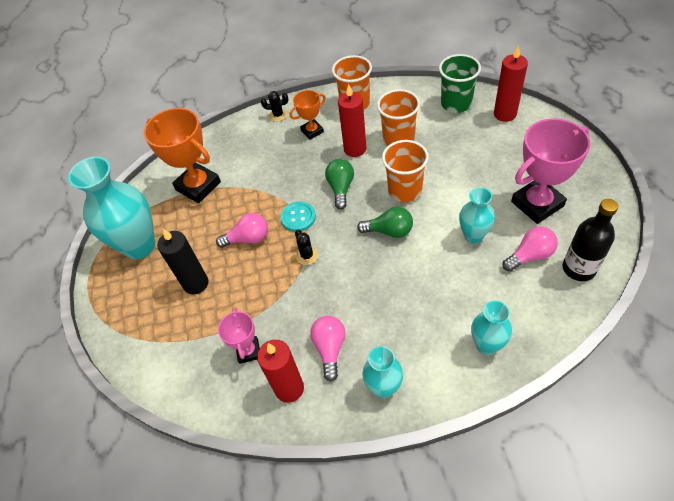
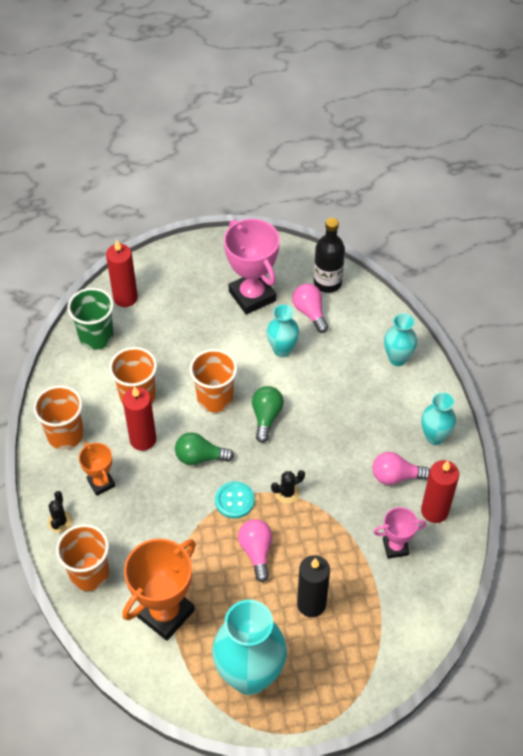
camera: 95 degrees left, 0 degrees up
none -> orange cup [56,524,109,591]

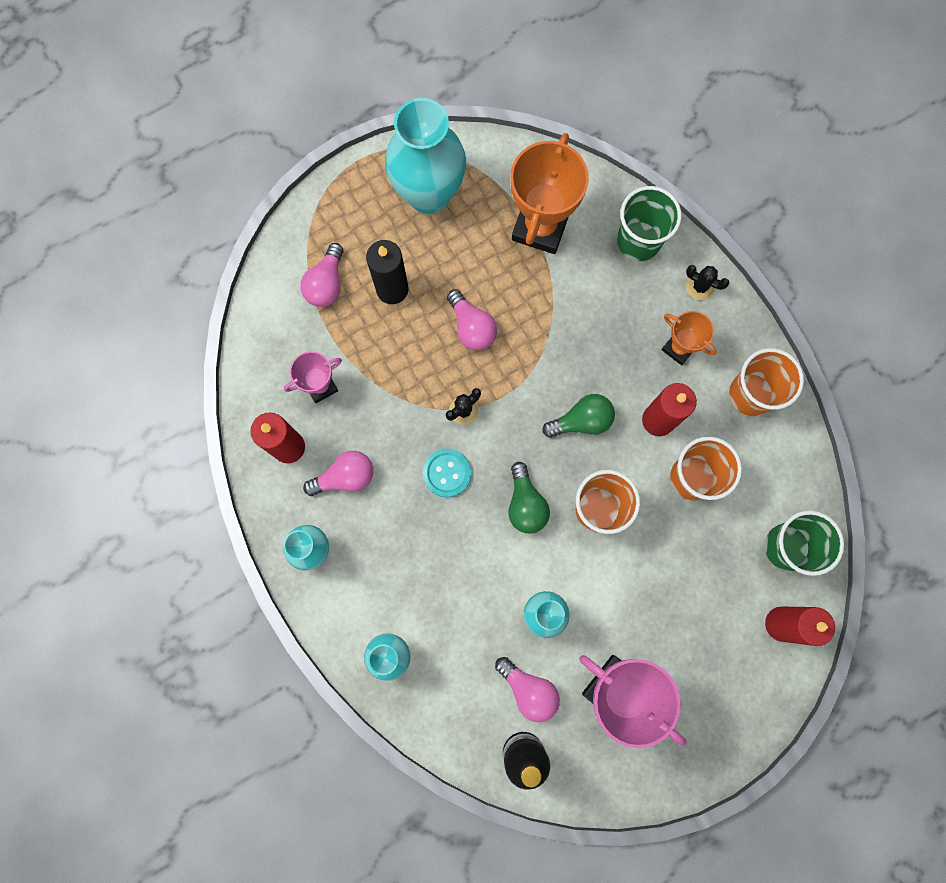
camera: 160 degrees right, 25 degrees up
black cactus [48,491,73,533] -> black cactus turned 45 degrees counterclockwise [686,265,729,300]
orange cup [56,524,109,591] -> green cup [617,186,682,261]
turquoise button [215,481,255,519] -> turquoise button moved to [423,449,471,497]
none -> pink light bulb [300,243,343,307]

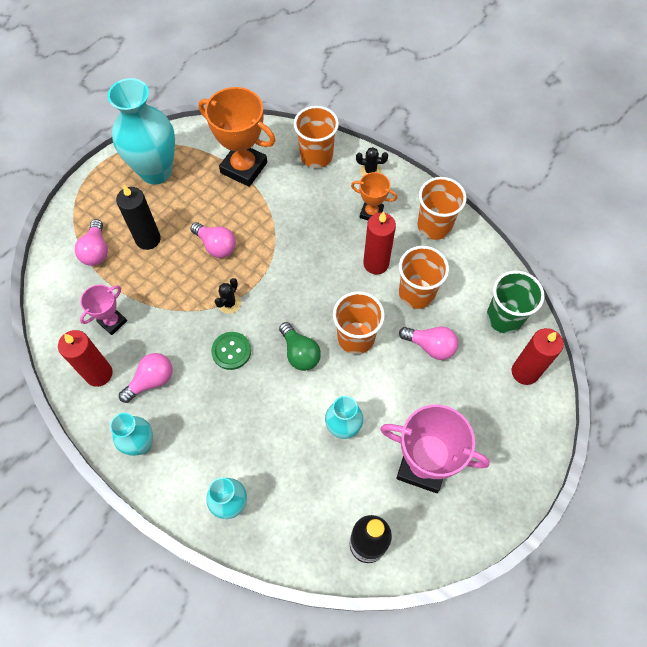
camera: 20 degrees left, 15 degrees down
turquoise button [423,449,471,497] -> green button [211,332,251,370]
pink light bulb [495,657,560,722] -> pink light bulb moved to [399,327,458,360]
orange trophy [511,133,589,254] -> orange trophy turned 60 degrees counterclockwise [198,87,276,187]
green light bulb [542,394,615,438] -> none
green cup [617,186,682,261] -> orange cup [294,106,339,168]

